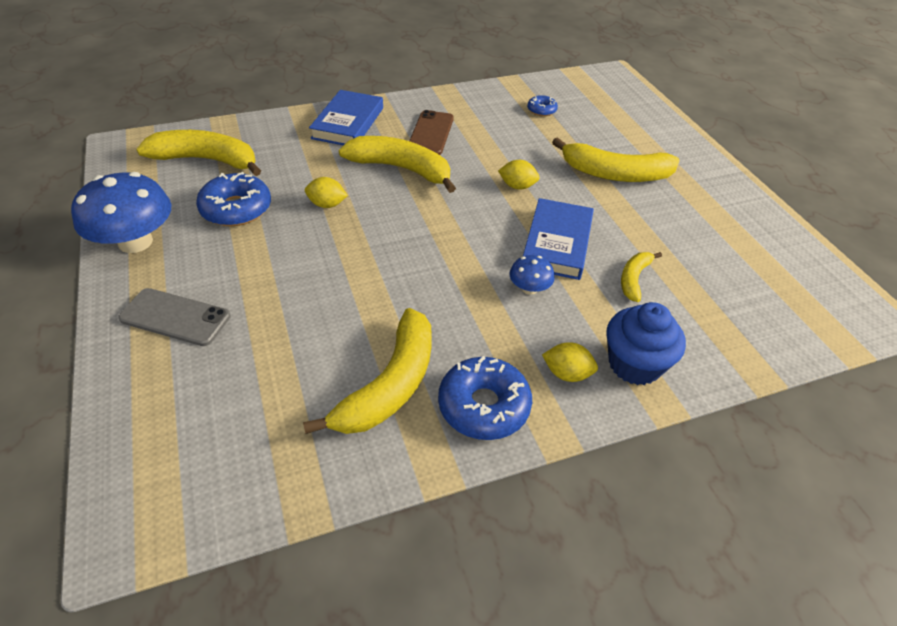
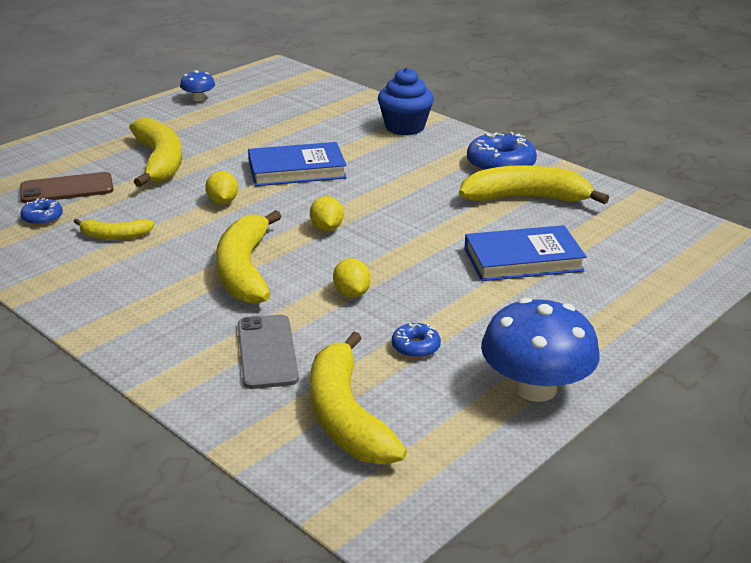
camera: 115 degrees left, 15 degrees down
grey phone [118,288,231,346] -> grey phone moved to [238,315,299,389]
blue donut [196,172,271,226] -> blue donut [392,322,441,358], size x0.53
blue book [309,90,383,145] -> blue book moved to [464,225,587,281]
brown phone [409,110,454,155] -> brown phone moved to [20,172,114,203]
blue mushroom [510,255,555,295] -> blue mushroom moved to [180,70,215,101]
yellow lemon [542,342,598,382] -> yellow lemon moved to [310,196,344,231]
yellow banana [621,252,662,302] -> yellow banana moved to [74,219,155,240]

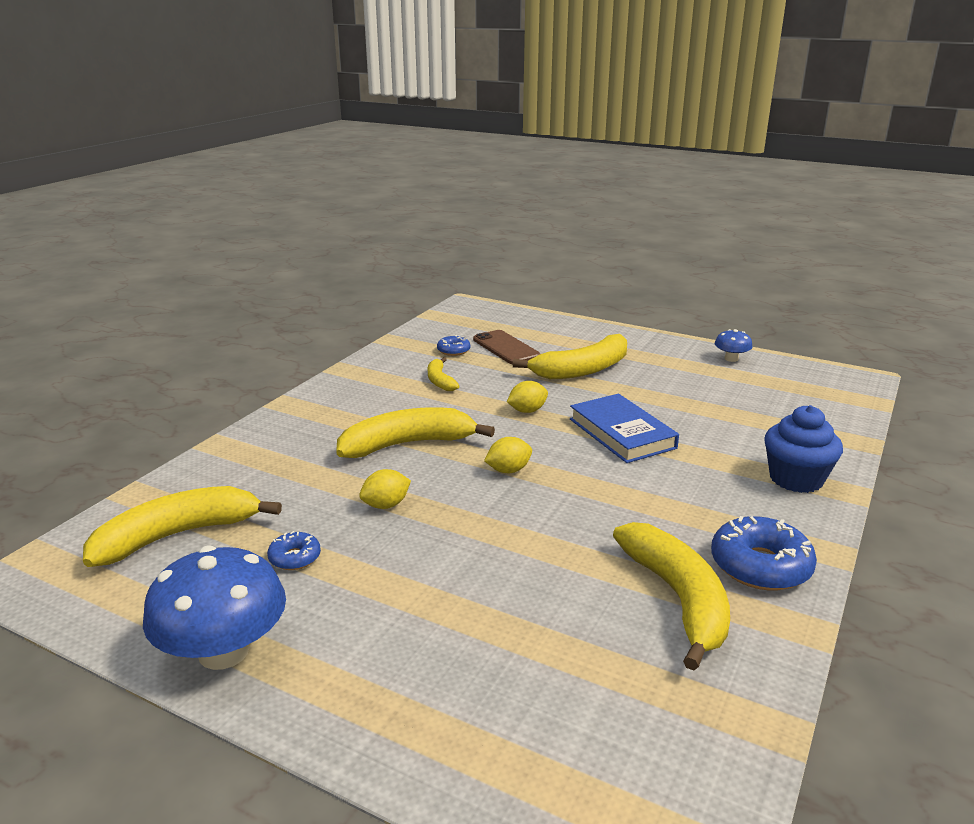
camera: 75 degrees right, 5 degrees down
grey phone [238,315,299,389] -> none
blue book [464,225,587,281] -> none

